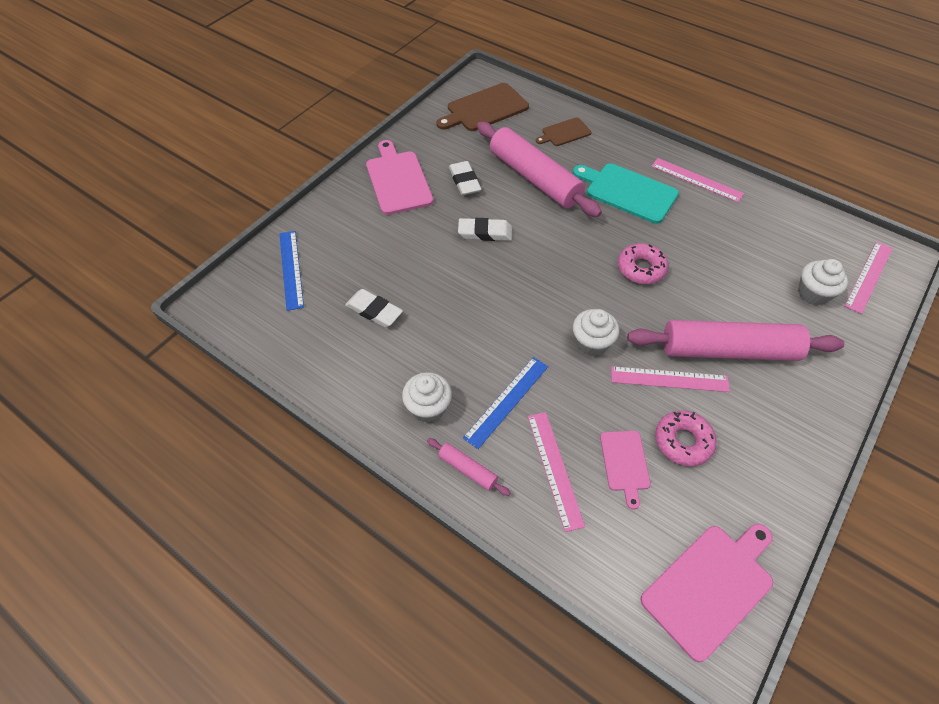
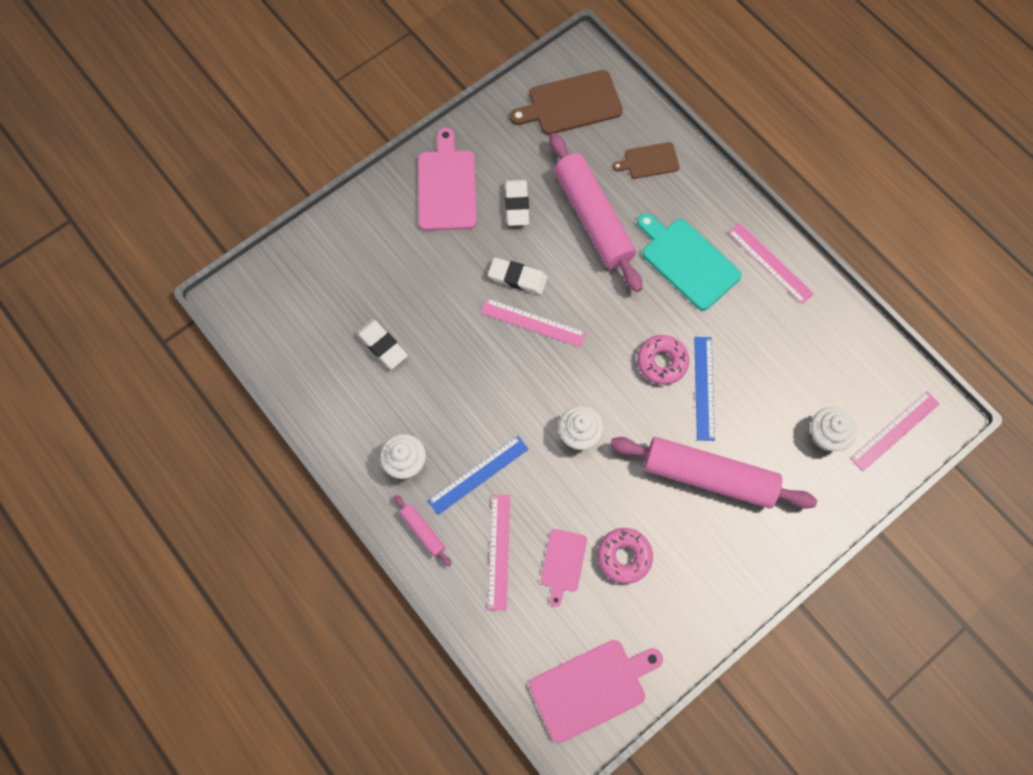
camera: 15 degrees right, 15 degrees up
blue ruler [279,231,304,311] -> blue ruler moved to [694,337,715,441]
pink ruler [611,366,730,392] -> pink ruler moved to [480,298,586,348]

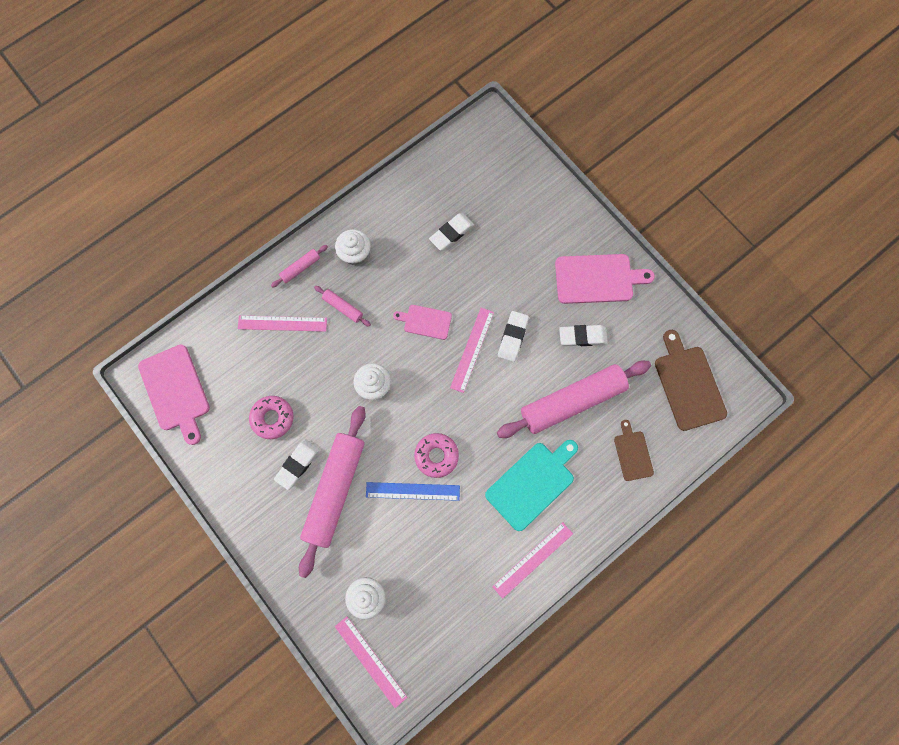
camera: 90 degrees right, 5 degrees up
blue ruler [428,436,529,515] -> pink rolling pin [314,286,371,327]
pink cutting board [541,529,587,607] -> pink cutting board moved to [393,305,452,340]
none -> white eraser [274,439,320,490]

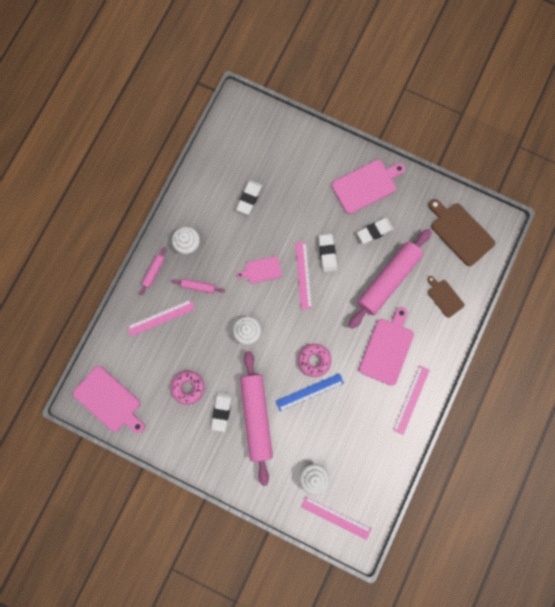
camera: 25 degrees left, 5 degrees up
turquoise cutting board [485,440,578,531] -> pink cutting board [359,307,414,386]

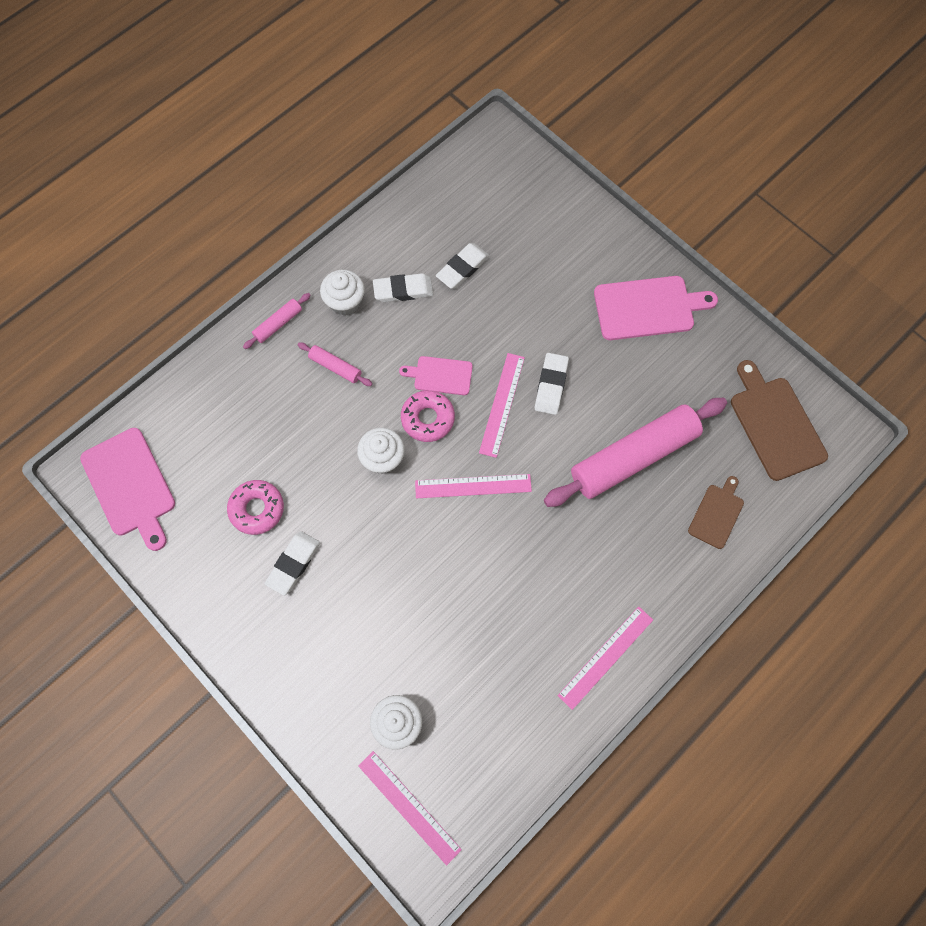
camera: 20 degrees right, 10 degrees down
pink ruler [127,300,195,336] -> pink ruler moved to [415,474,532,498]
pink rolling pin [240,351,273,486] -> none
blue ruler [276,373,344,411] -> none
pink donut [298,344,332,377] -> pink donut moved to [401,390,455,442]
white eraser [357,218,394,244] -> white eraser moved to [373,273,433,302]
pink cutting board [359,307,414,386] -> none
brown cutting board [427,276,464,318] -> brown cutting board turned 45 degrees clockwise [688,476,744,549]

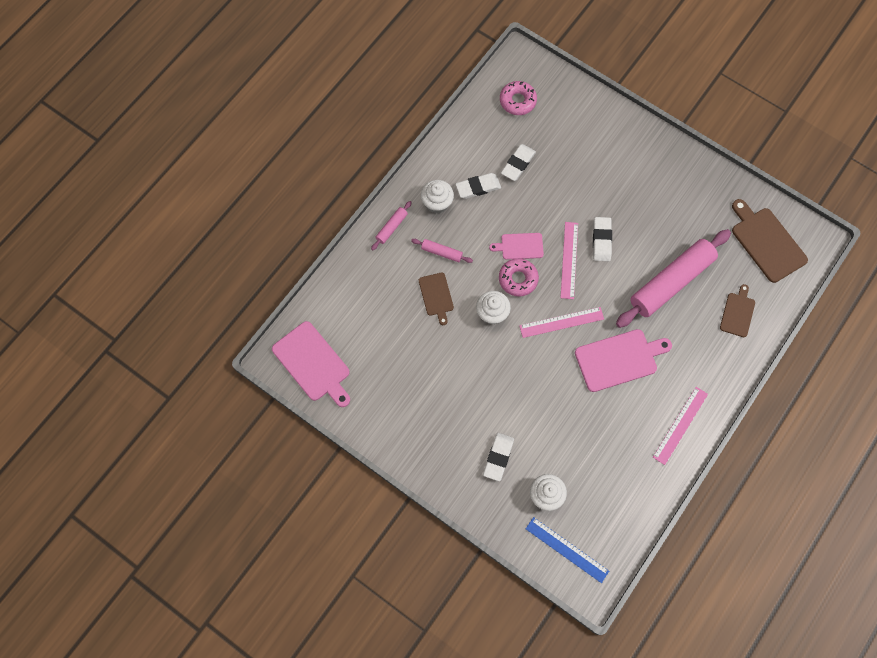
camera: 10 degrees left, 0 degrees up
pink donut [227,480,284,535] -> pink donut moved to [500,81,537,115]
white eraser [264,531,320,596] -> white eraser moved to [483,433,514,481]
pink ruler [358,751,462,866] -> blue ruler [526,517,609,583]
pink cutting board [594,276,718,340] -> pink cutting board moved to [575,329,672,392]
none -> brown cutting board [419,273,454,325]

